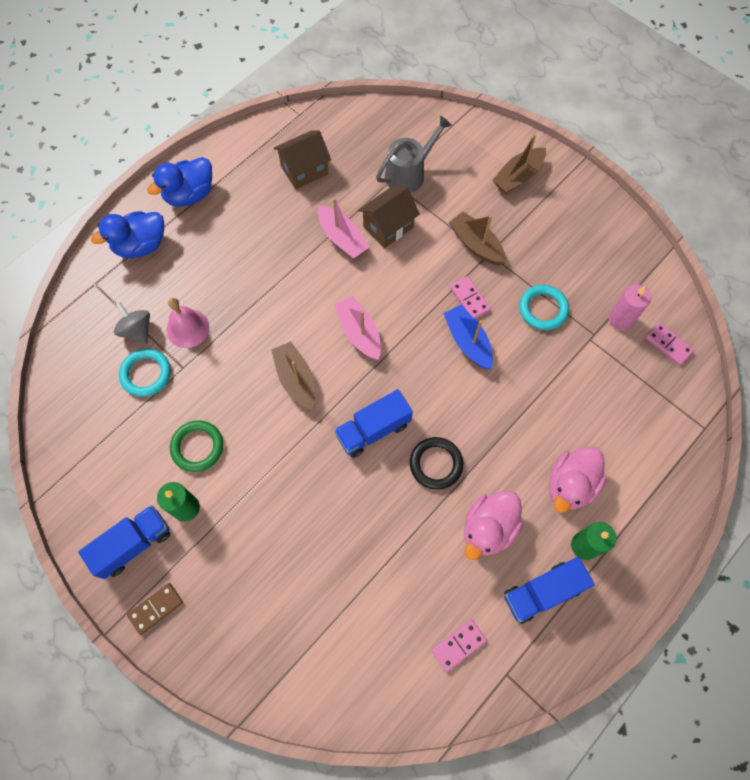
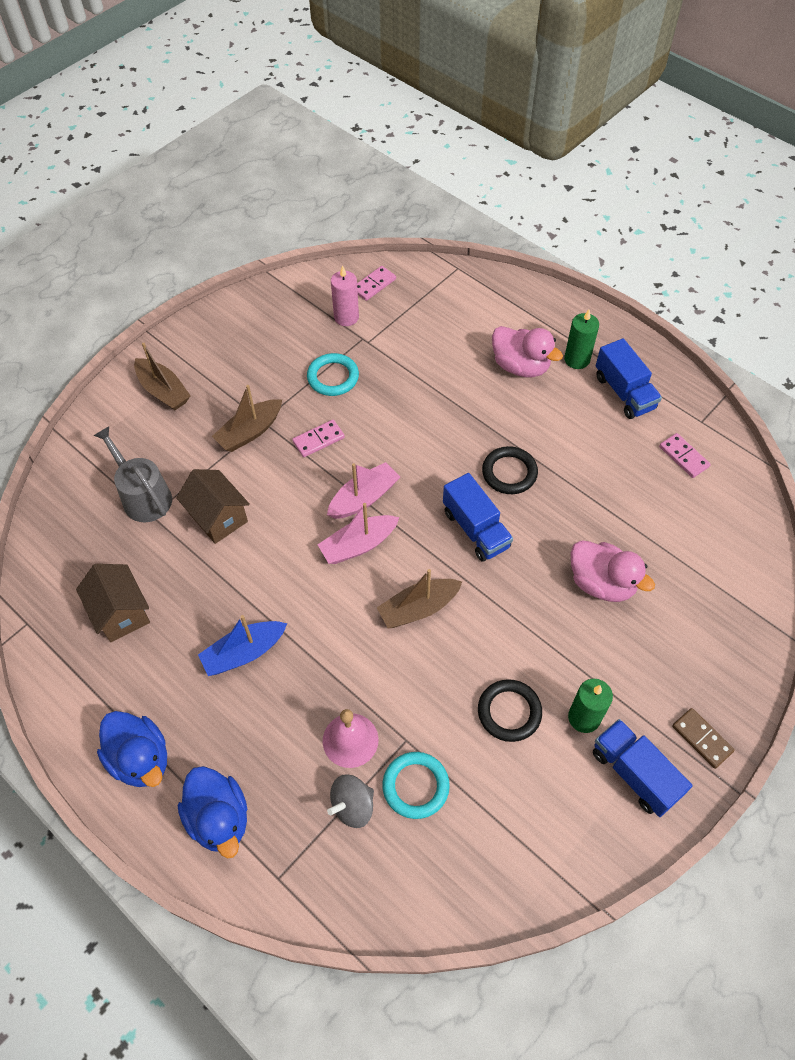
camera: 90 degrees left, 10 degrees down
green ring [170,420,223,472] -> black ring [478,679,542,742]
pink boat [317,198,369,258] -> pink boat moved to [327,462,400,519]
blue boat [443,305,493,369] -> blue boat moved to [198,615,287,676]
pink duck [464,491,523,560] -> pink duck moved to [571,541,655,602]

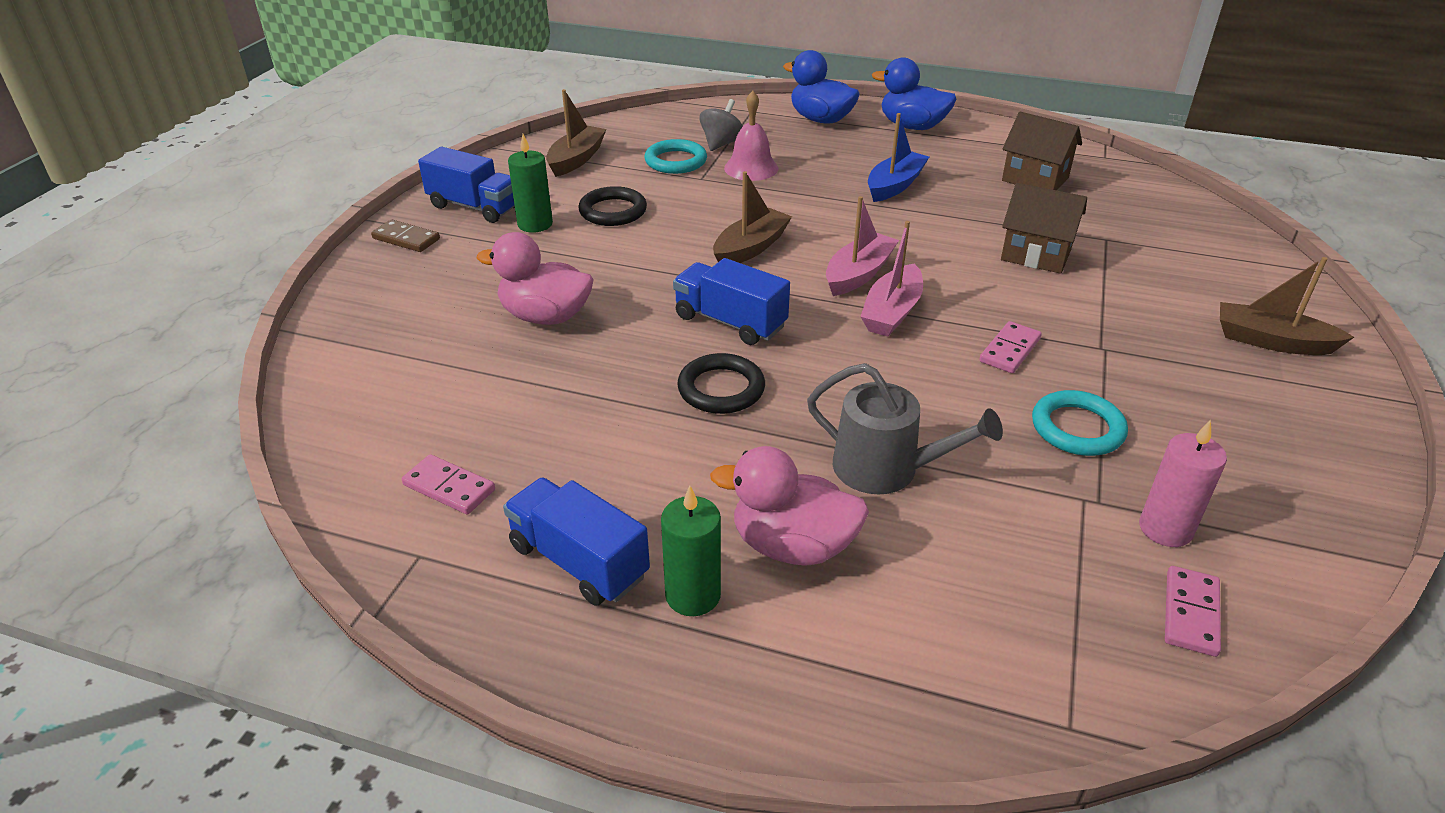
camera: 155 degrees right, 20 degrees down
grey watering can [93,426,172,522] -> grey watering can moved to [807,363,1003,494]
brown boat [212,385,282,452] -> brown boat moved to [546,89,607,177]

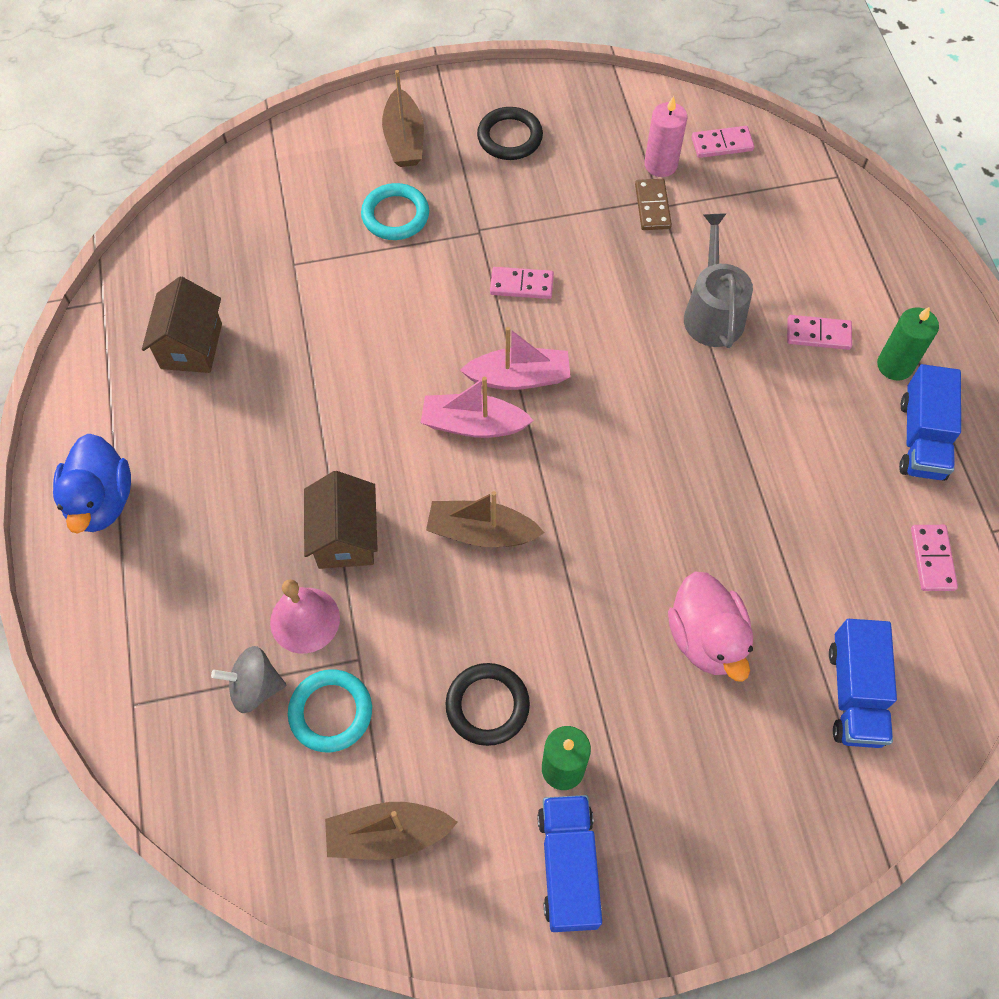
camera: 120 degrees left, 25 degrees up
brown domino [371,219,440,252] -> brown domino moved to [635,179,672,230]
blue truck [673,258,790,345] -> blue truck moved to [829,619,897,748]
black ring [677,353,765,414] -> black ring moved to [477,107,543,160]
pink duck [710,446,869,565] -> pink domino [787,315,852,350]
blue duck [783,50,860,124] -> none
blue boat [868,113,929,202] -> none
brown house [1001,183,1087,274] -> brown house moved to [304,471,378,569]
turquoise ring [1032,390,1128,456] -> turquoise ring moved to [361,183,429,240]

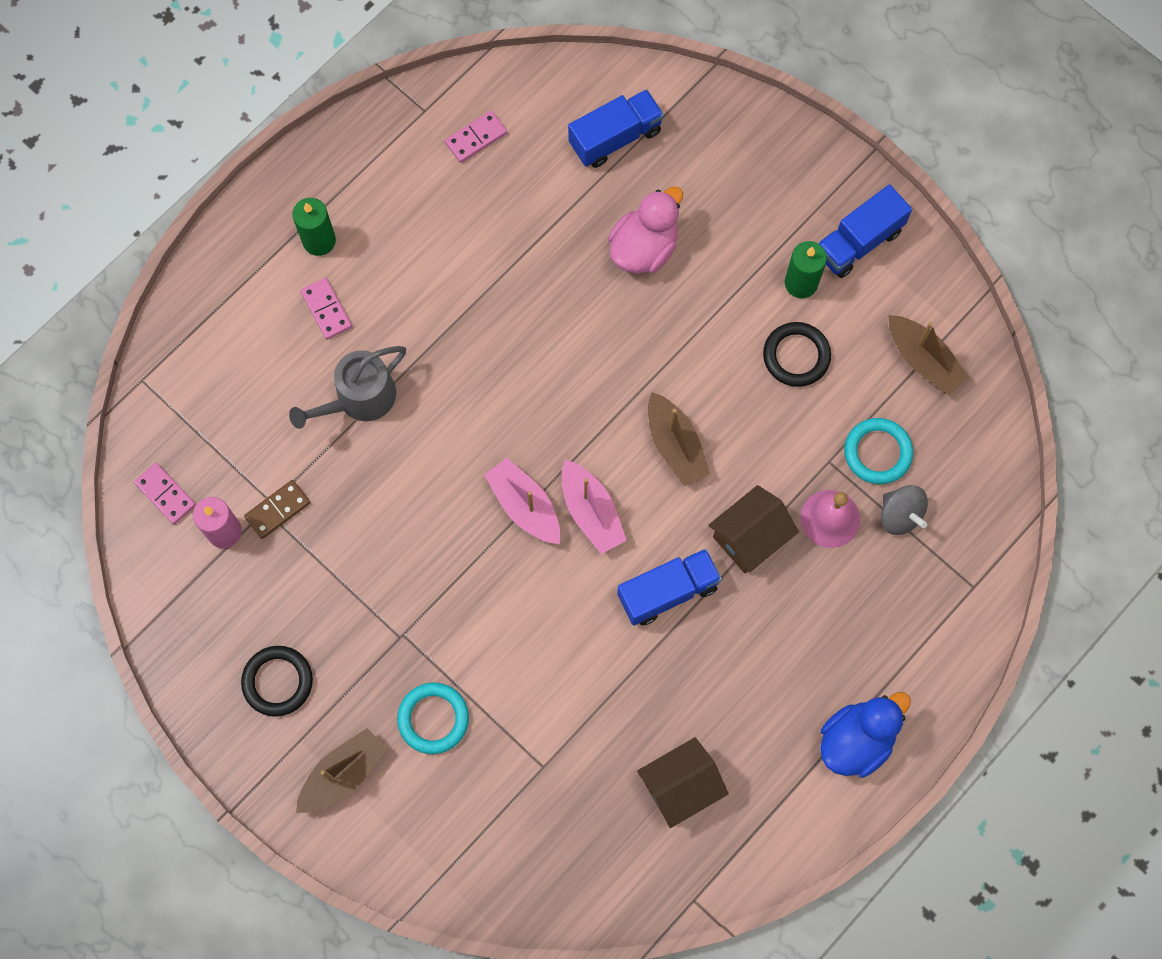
camera: 125 degrees left, 10 degrees up
pink domino [490,267,554,299] -> none
blue truck [899,364,961,481] -> blue truck moved to [617,549,722,626]

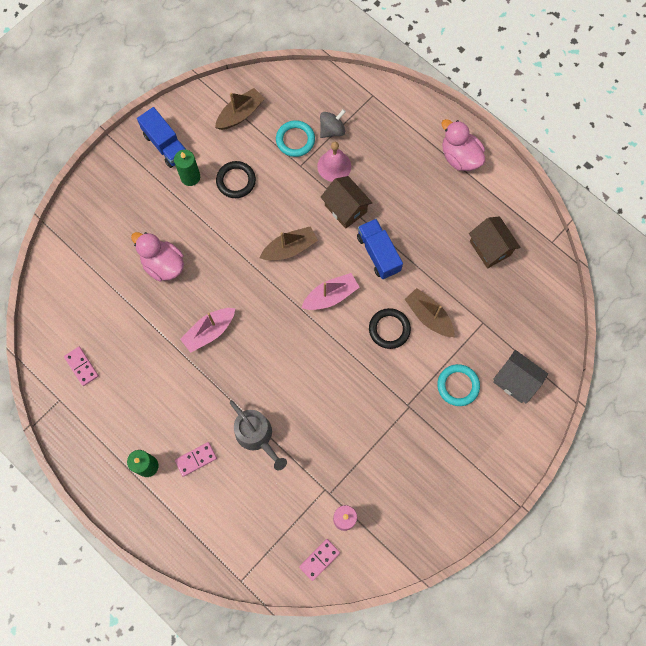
camera: 90 degrees left, 0 degrees up
black ring [241,646,313,717] -> black ring moved to [369,308,411,349]
brown domino [244,480,310,539] -> none
brown boat [296,728,387,813] -> brown boat moved to [405,288,455,337]
pink boat [484,458,560,544] -> pink boat moved to [180,308,235,353]
blue truck [568,89,664,168] -> none
blue duck [820,692,911,778] -> pink duck [442,119,485,171]
none -> grey house [493,350,548,404]

